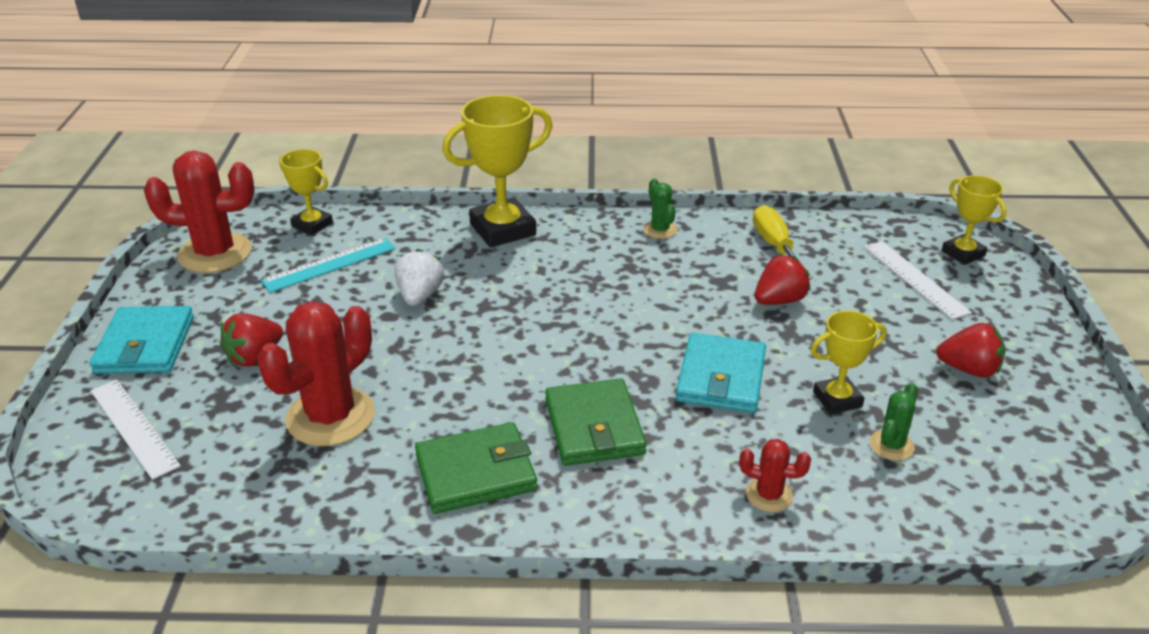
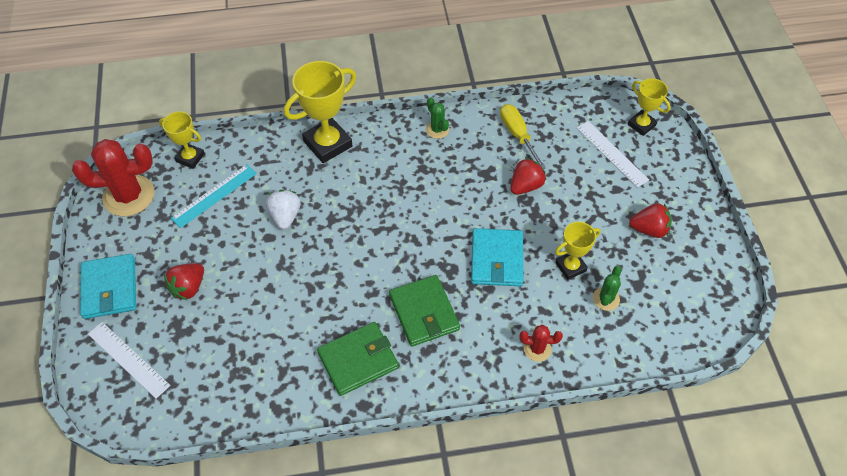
camera: 10 degrees left, 20 degrees up
red cactus [257,301,375,446] -> none

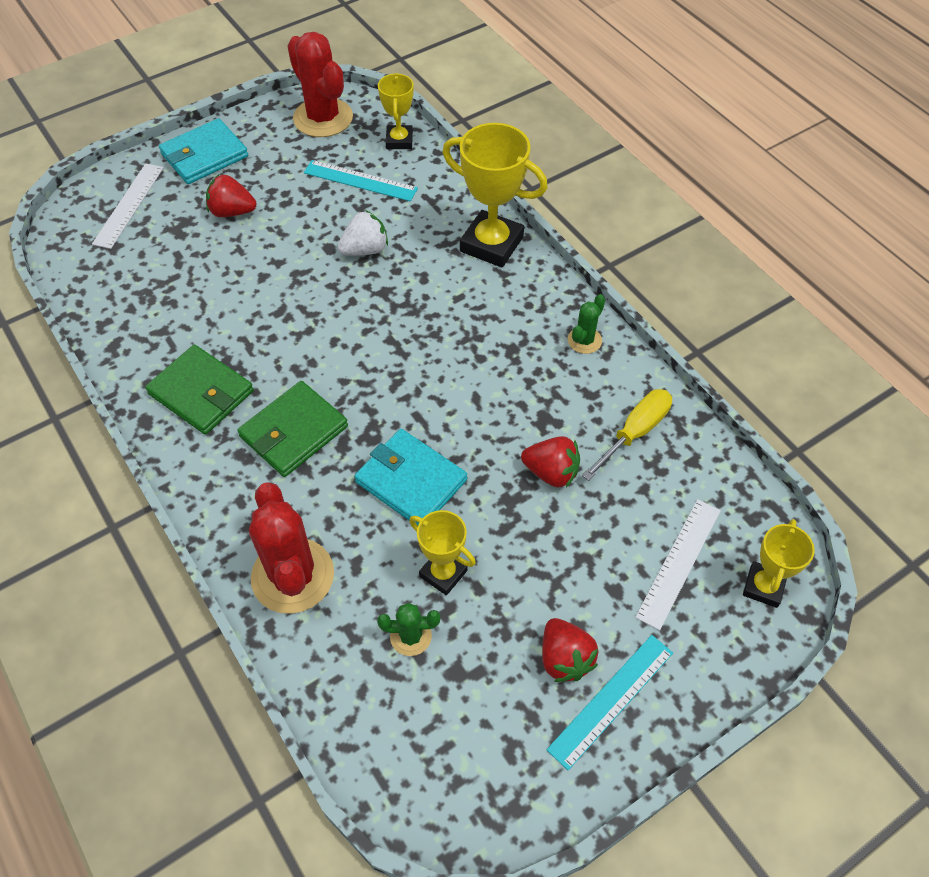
camera: 65 degrees right, 0 degrees up
turquoise wallet [471,228,523,286] -> turquoise wallet turned 60 degrees clockwise [354,429,467,525]
red cactus [520,325,563,362] -> red cactus [249,482,334,614], size x2.06
none -> turquoise ruler [546,635,673,770]

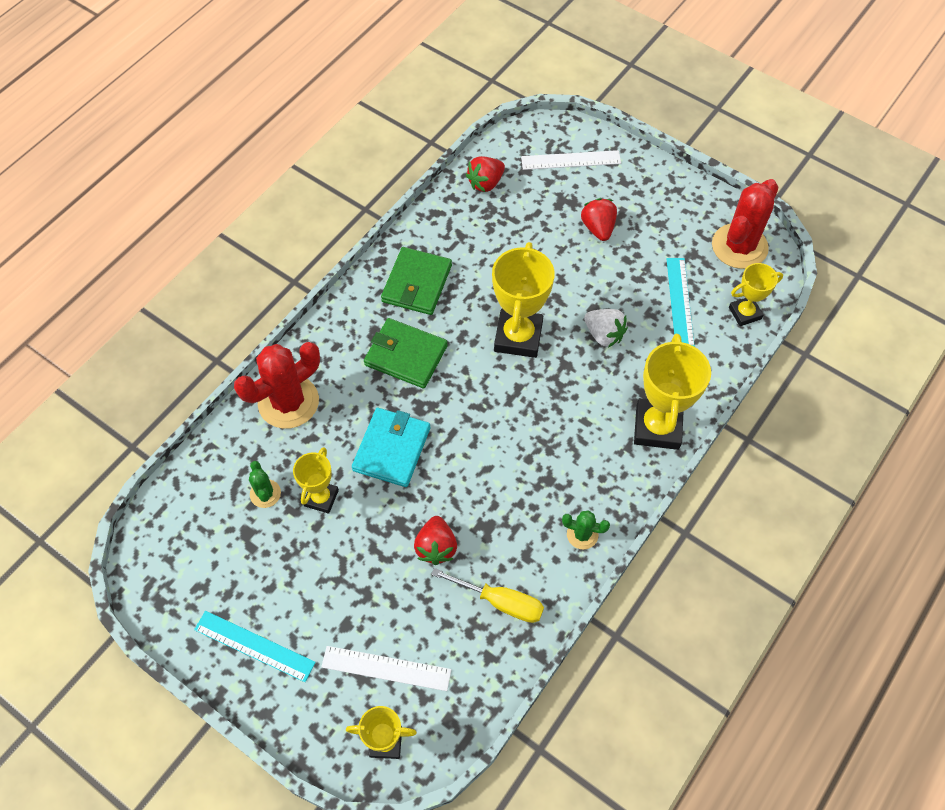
camera: 70 degrees right, 5 degrees up
turquoise wallet [159,118,248,184] -> none
red strawberry [542,618,598,682] -> red strawberry moved to [466,156,505,192]
none -> yellow trophy [492,242,555,358]

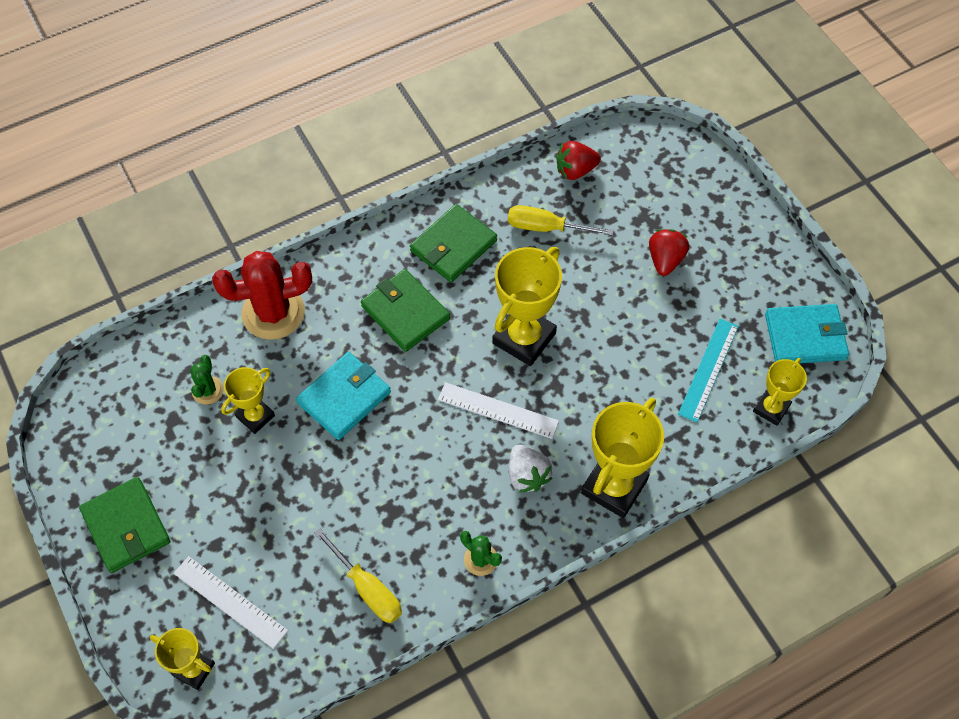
camera: 25 degrees right, 0 degrees up
turquoise ruler [194,611,316,682] -> green wallet [79,477,170,573]
red strawberry [414,516,457,565] -> none
white ruler [521,150,621,170] -> white ruler moved to [438,382,559,439]
white strawberry [584,309,628,348] -> white strawberry moved to [509,445,552,492]
red cactus [712,179,778,269] -> turquoise wallet [765,304,849,363]
yellow trophy [729,263,783,326] -> yellow trophy turned 60 degrees counterclockwise [753,358,807,426]
none -> yellow screwdriver [508,205,614,236]

